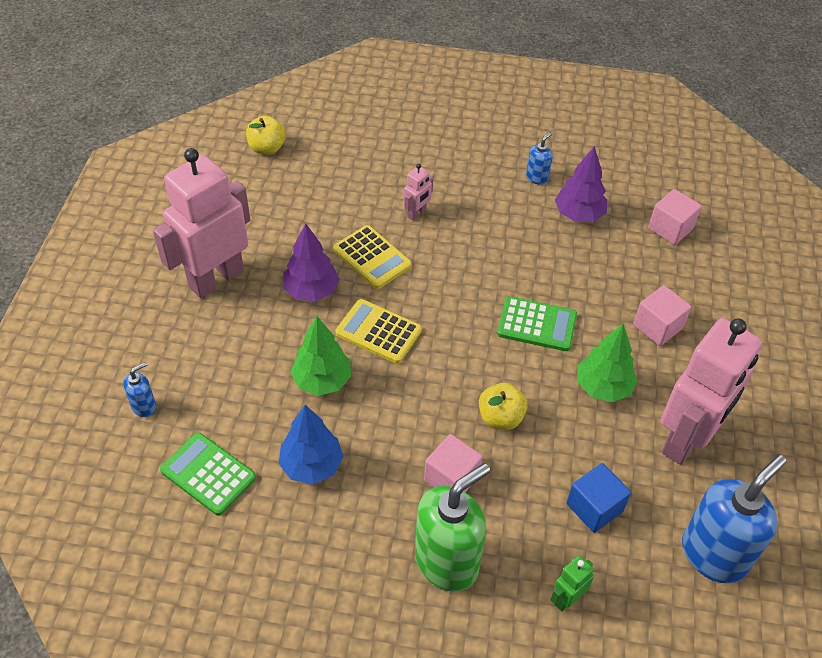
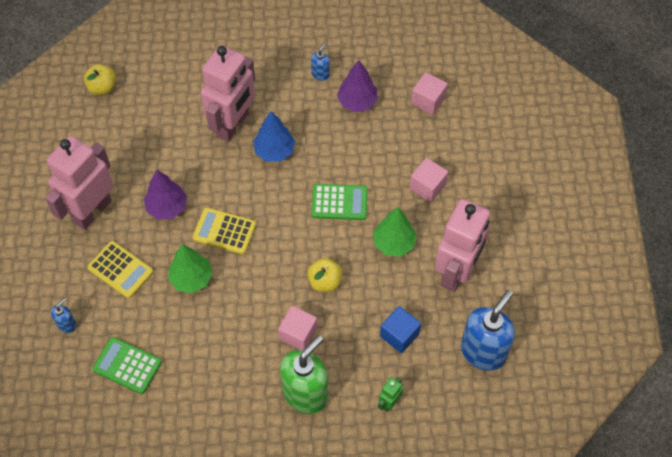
camera: 10 degrees left, 10 degrees up
blue tree [278,405,343,484] -> blue tree moved to [253,111,295,162]
yellow calculator [333,225,412,289] -> yellow calculator moved to [88,241,153,298]
pink robot [404,164,433,221] -> pink robot [201,45,255,142], size x2.43

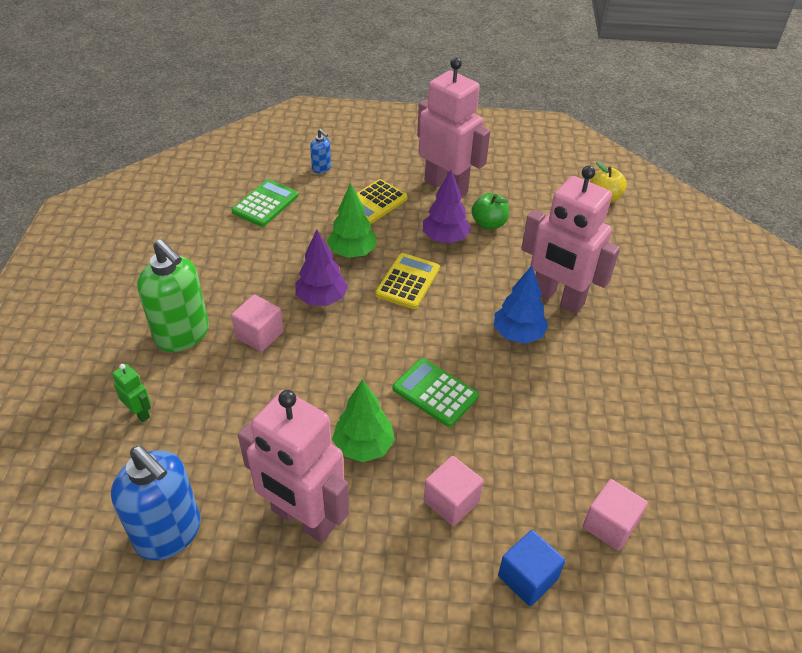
camera: 95 degrees right, 15 degrees down
yellow apple [307,258,342,292] -> none
blue soap dispenser [311,42,330,81] -> none
green calculator [311,184,368,220] -> green calculator turned 120 degrees clockwise [393,358,479,427]
purple tree [337,60,378,112] -> purple tree moved to [295,230,348,306]
blue cube [380,306,421,353] -> blue cube moved to [498,530,565,606]
none -> green apple [472,193,509,230]

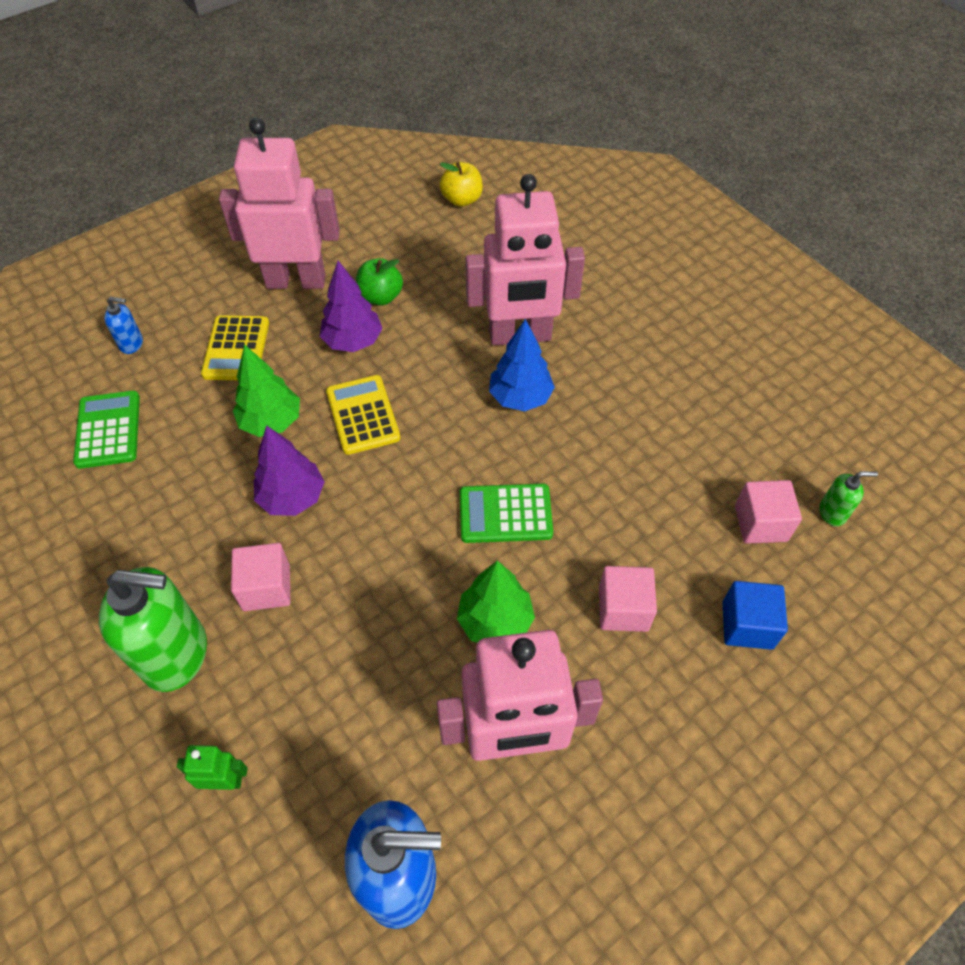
camera: 40 degrees left, 10 degrees up
none -> green soap dispenser [819,471,878,526]

